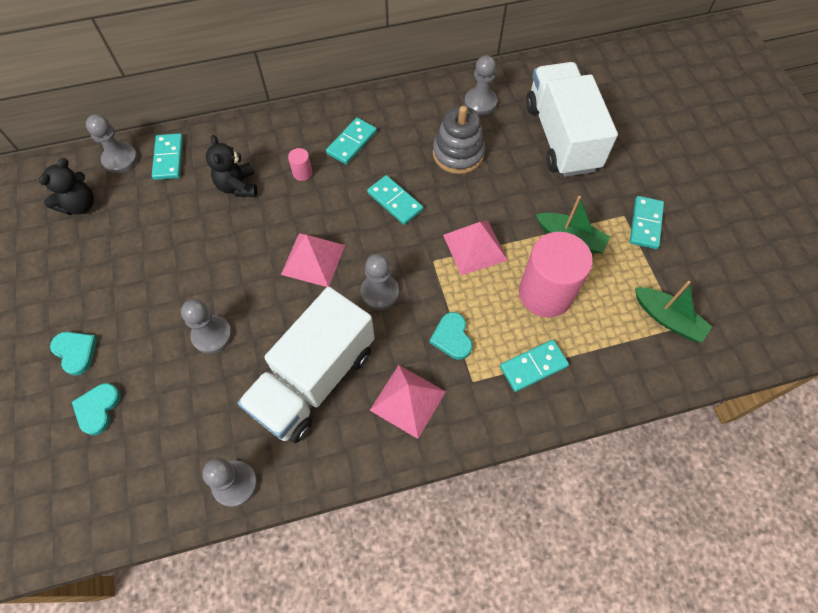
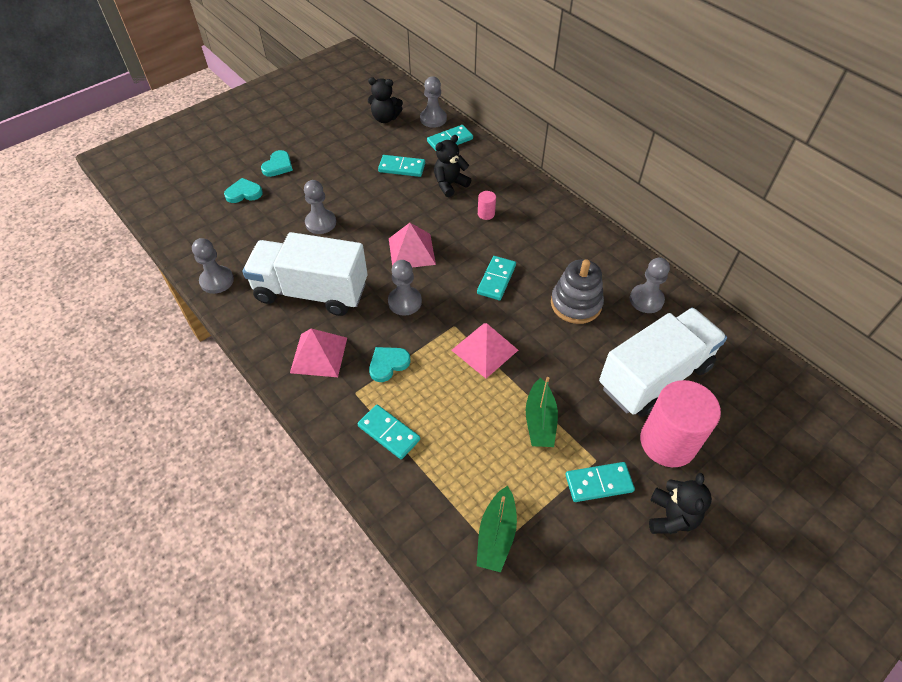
camera: 65 degrees right, 10 degrees down
turquoise domino [326,118,377,165] -> turquoise domino moved to [378,155,425,177]
pink cylinder [519,232,593,317] -> pink cylinder moved to [640,380,721,467]
none -> black teddy bear [649,473,712,534]

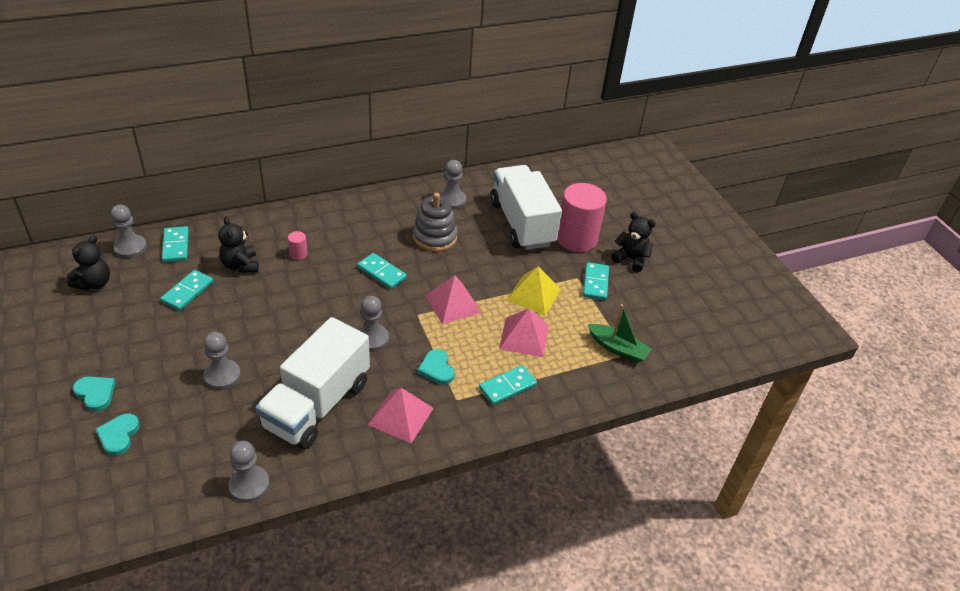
camera: 75 degrees left, 10 degrees down
pink pyramid [389,223,436,267] -> pink pyramid moved to [499,308,549,357]
green boat [526,377,558,447] -> yellow pyramid [506,266,561,315]

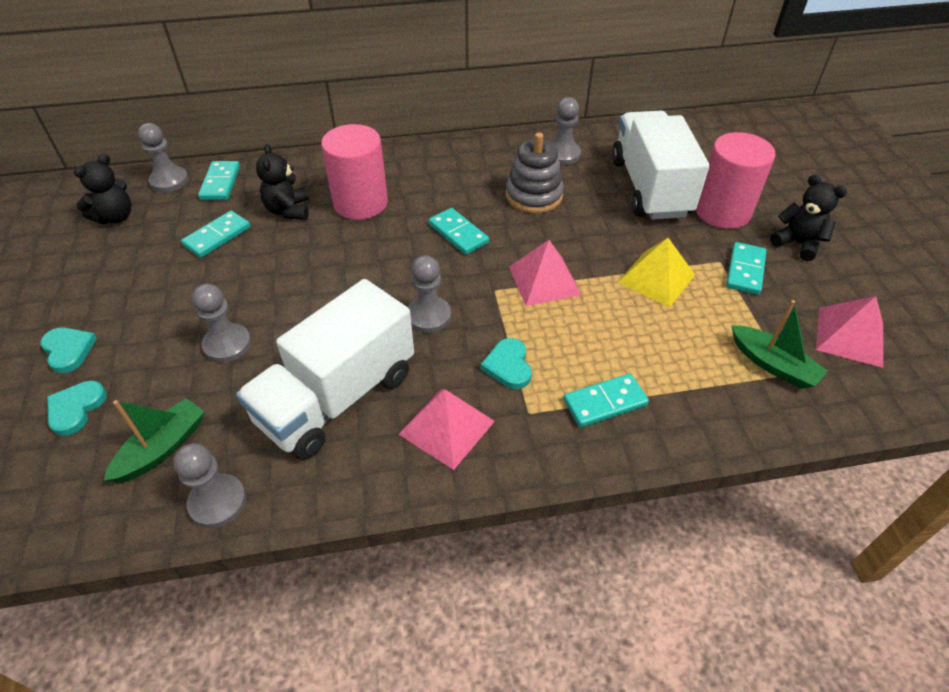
camera: 15 degrees right, 5 degrees up
pink cylinder [288,231,308,260] -> pink cylinder [321,124,388,220], size x2.50
pink pyramid [499,308,549,357] -> pink pyramid moved to [816,296,883,368]
none -> green boat [103,398,205,483]

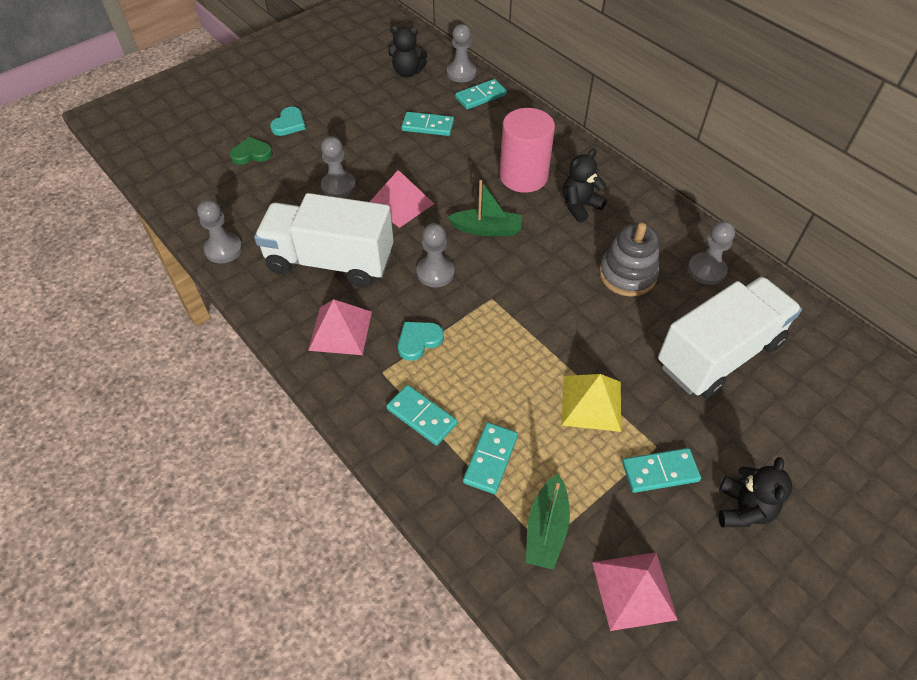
camera: 60 degrees right, 5 degrees up
turquoise heart [47,381,107,436] -> green heart [230,137,273,165]
green boat [103,398,205,483] -> green boat moved to [447,180,522,236]
black teddy bear [256,144,309,220] -> black teddy bear moved to [563,149,607,223]
turquoise domino [429,208,489,255] -> turquoise domino moved to [463,422,518,494]
pink pyramid [509,240,581,306] -> pink pyramid moved to [370,170,434,228]
pink cylinder [696,132,776,229] -> none

